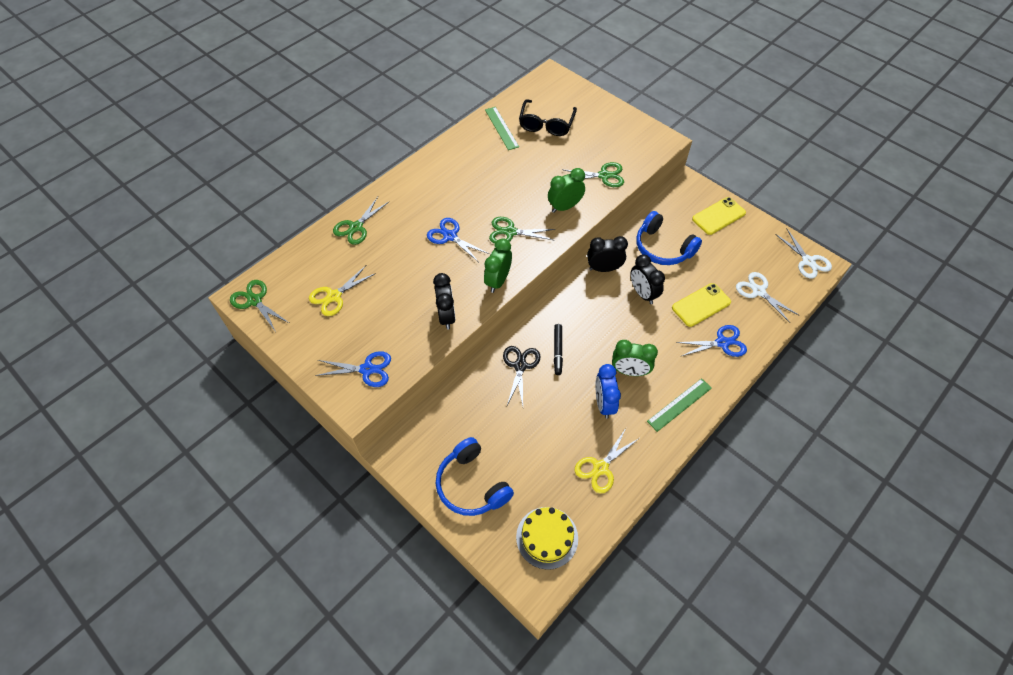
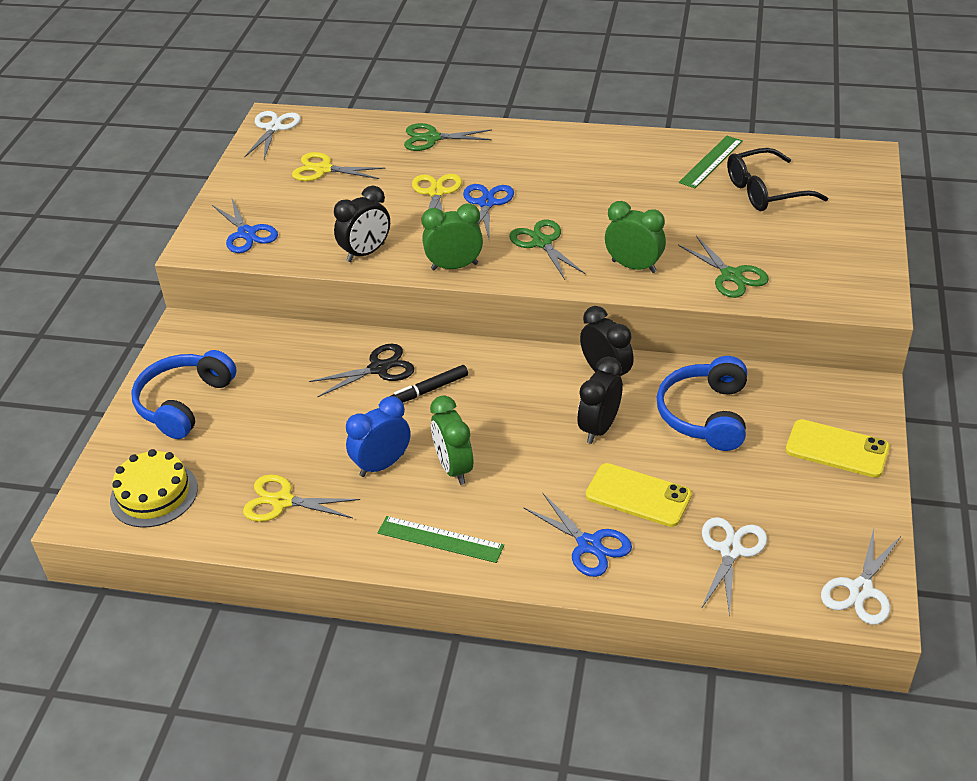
camera: 60 degrees right, 15 degrees down
green scissors [230,280,289,332] -> white scissors [244,111,301,159]
none -> yellow scissors [412,174,462,228]

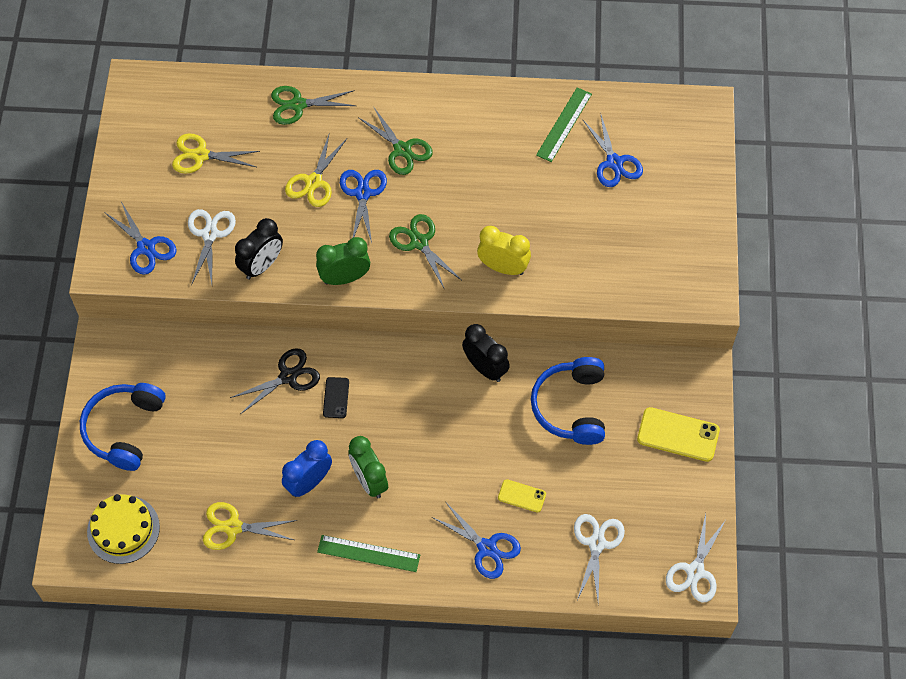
camera: 10 degrees left, 20 degrees up
white scissors [244,111,301,159] -> white scissors moved to [188,209,236,286]
black marker [391,365,468,403] -> black phone [323,377,349,418]
yellow scissors [412,174,462,228] -> yellow scissors turned 150 degrees counterclockwise [285,132,347,207]
black clock [577,357,623,444] -> none
yellow phone [586,463,692,527] -> yellow phone [498,479,546,512], size x0.57
green clock [605,201,666,273] -> yellow clock [477,226,531,275]
green scissors [678,236,769,298] -> green scissors moved to [358,106,433,175]
black glasses [727,148,828,211] -> blue scissors [582,113,643,187]

